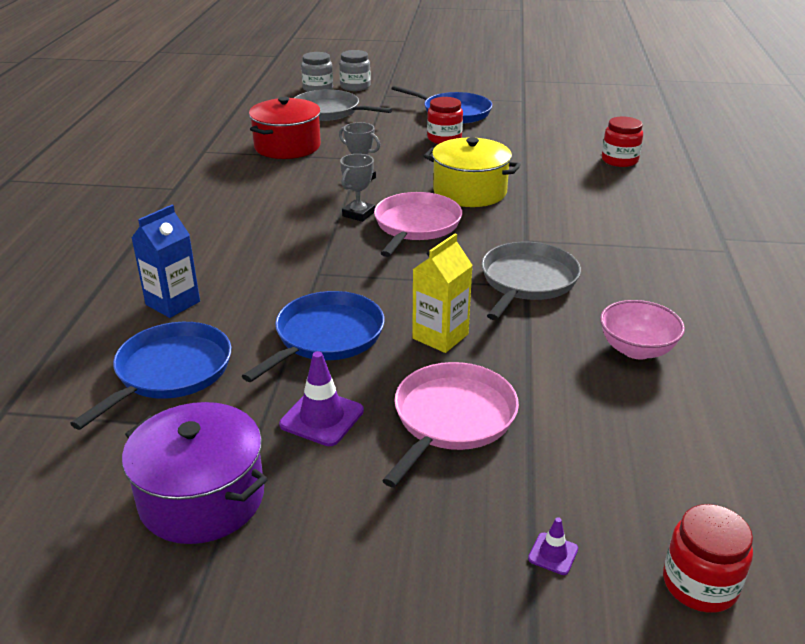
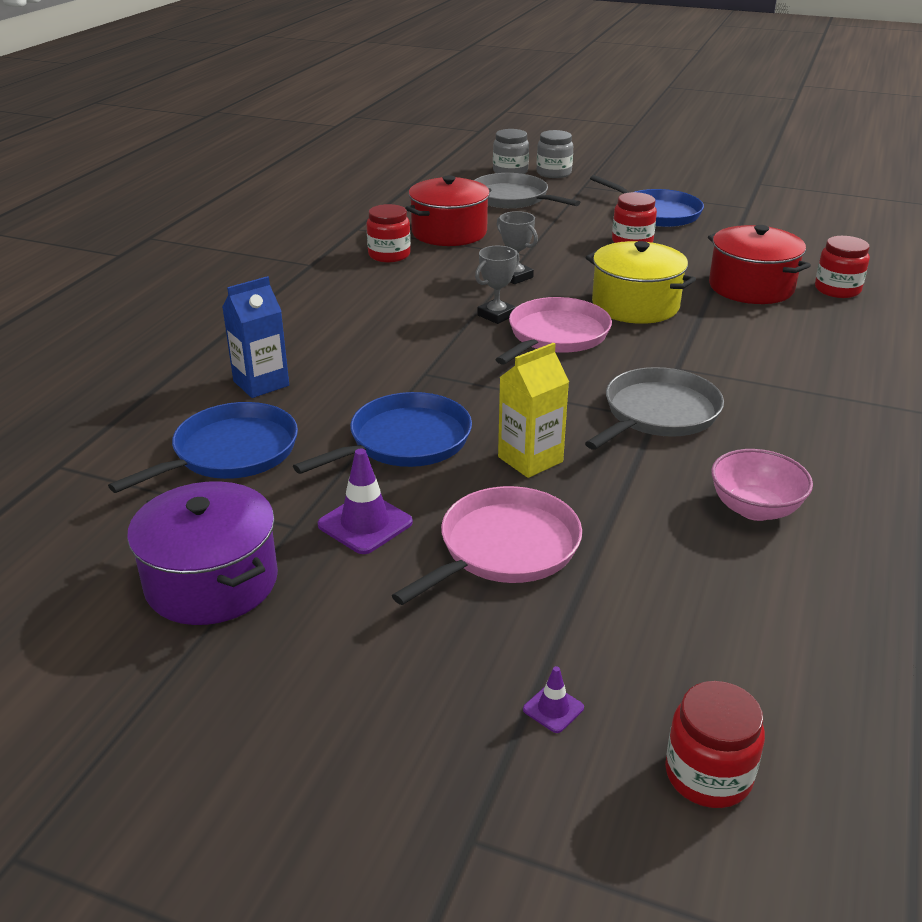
camera: 15 degrees right, 0 degrees up
none -> red jar [366,204,411,262]
none -> red pot [708,225,811,304]

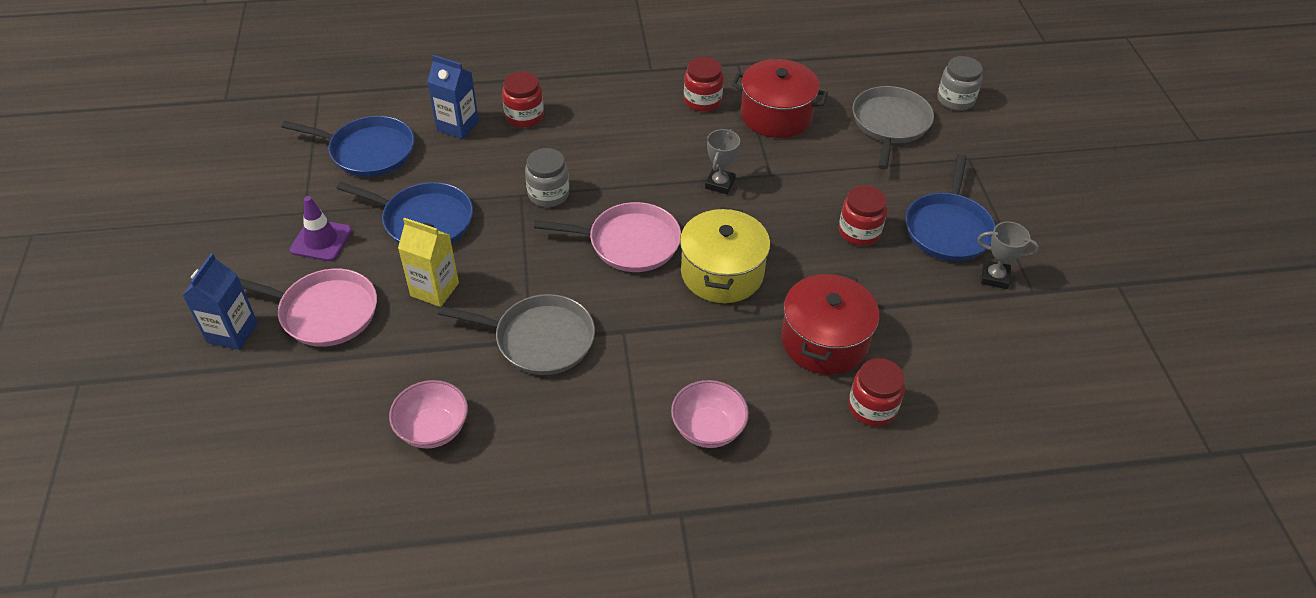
camera: 60 degrees right, 15 degrees up
purple pot [127,481,278,625] -> none
grey trophy [475,246,520,324] -> grey trophy moved to [977,221,1039,289]
purple traffic cone [523,666,584,733] -> none
grey jar [537,130,573,178] -> grey jar moved to [525,148,569,207]
red jar [665,681,765,808] -> red jar moved to [502,72,544,127]
none -> blue carton [182,253,258,350]
none -> pink bowl [671,380,749,448]

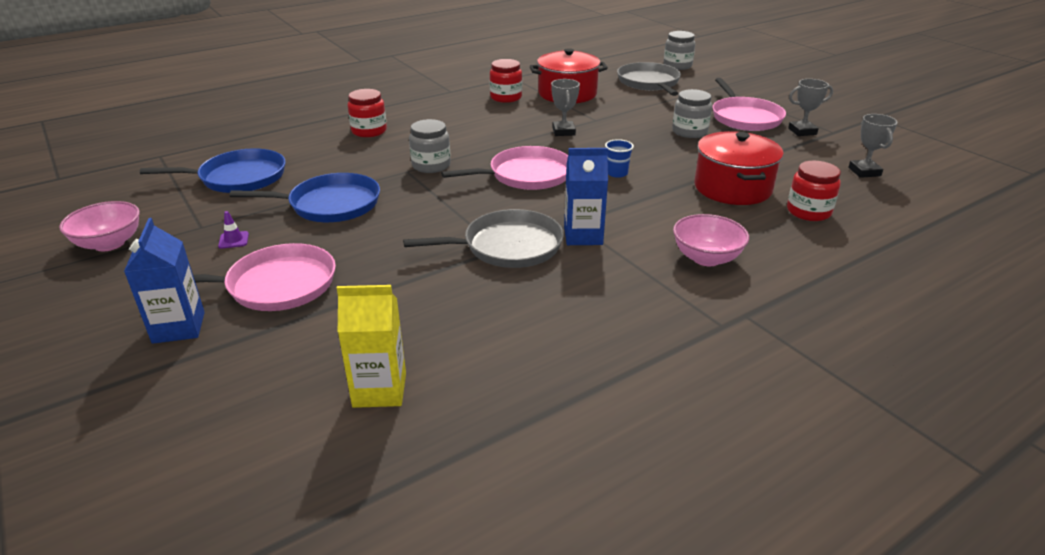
camera: 25 degrees left, 15 degrees down
purple traffic cone [290,196,352,261] -> purple traffic cone [218,211,249,249], size x0.52
pink bowl [389,380,468,449] -> pink bowl moved to [59,201,140,251]
yellow carton [398,218,459,307] -> yellow carton moved to [337,285,406,408]
blue carton [427,55,479,139] -> blue carton moved to [564,148,608,245]
yellow pot [680,207,770,303] -> blue cup [605,139,634,178]
red jar [839,185,887,246] -> grey jar [672,89,712,138]
blue pan [905,154,996,261] -> pink pan [712,78,786,131]
none -> grey trophy [848,114,898,178]

